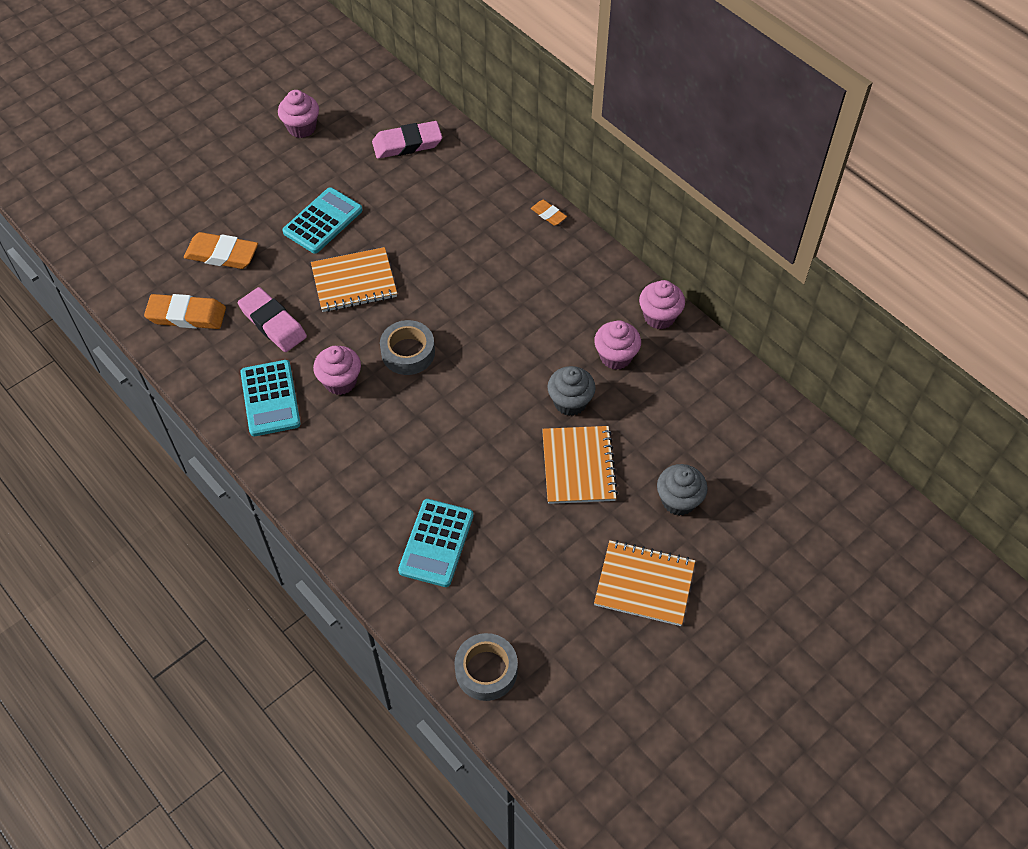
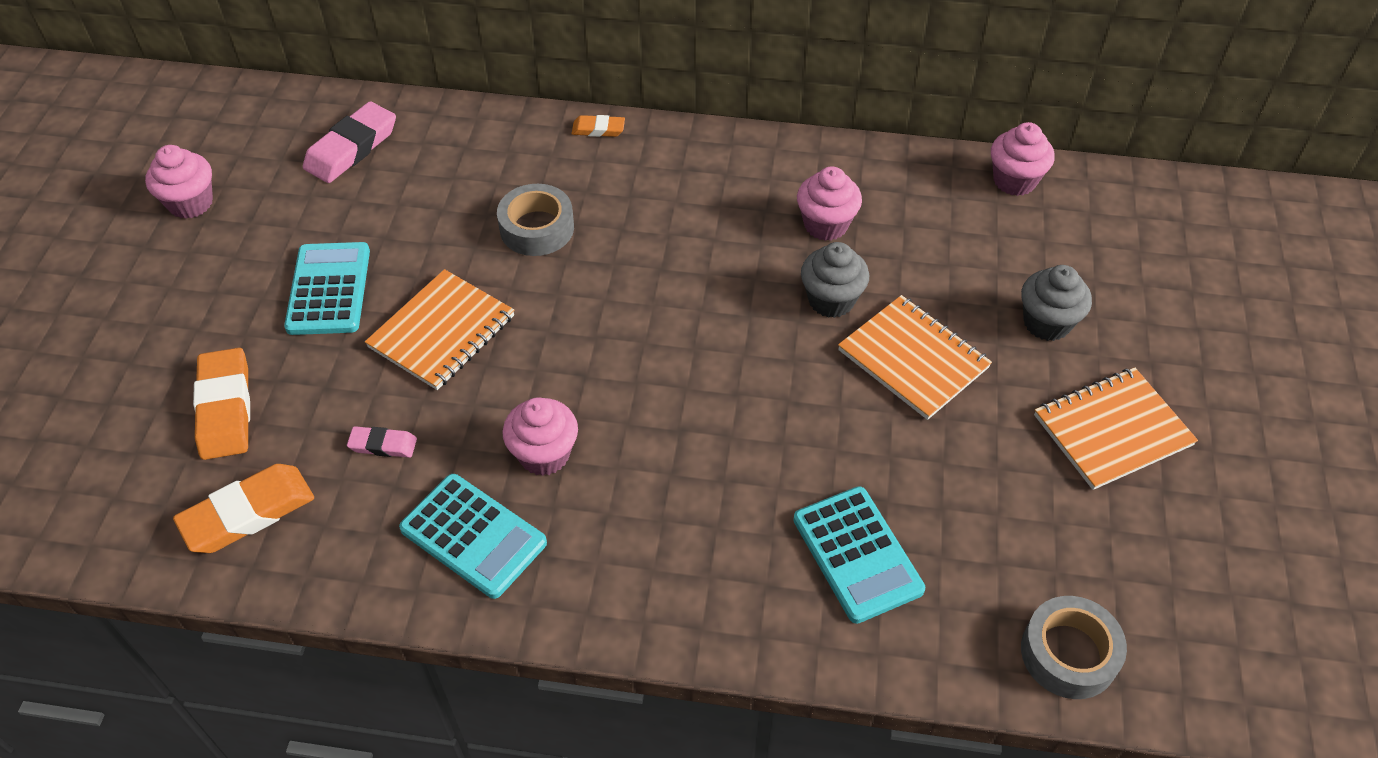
camera: 40 degrees left, 5 degrees down
orange eraser [184,232,258,269] -> orange eraser turned 75 degrees counterclockwise [193,348,250,460]
pink eraser [238,287,307,352] -> pink eraser [347,426,417,458], size x0.53
grey tape [380,320,435,375] -> grey tape moved to [497,184,574,256]
pink cupcake [639,280,685,330] -> pink cupcake moved to [991,122,1055,196]

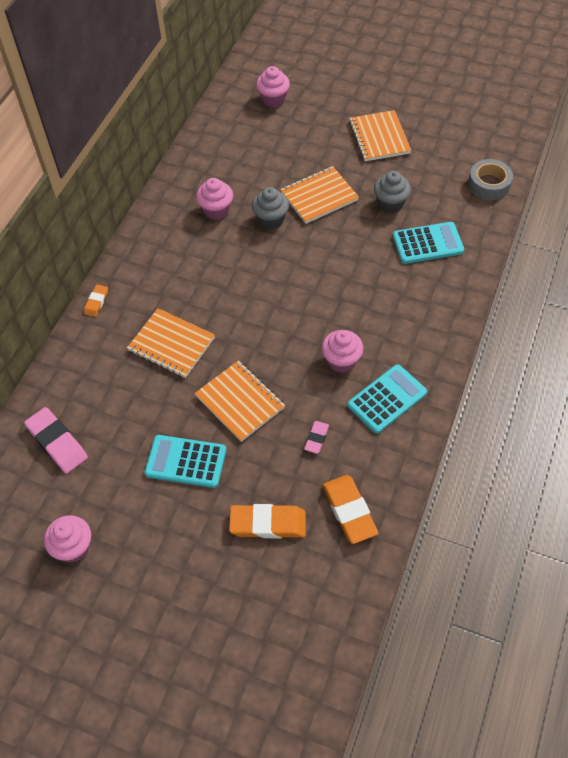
camera: 75 degrees left, 5 degrees up
grey tape [497,184,574,256] -> orange notebook [127,308,215,378]
pink cupcake [991,122,1055,196] -> pink cupcake moved to [256,66,290,108]
grey cupcake [1021,265,1092,341] -> grey cupcake moved to [374,171,411,213]

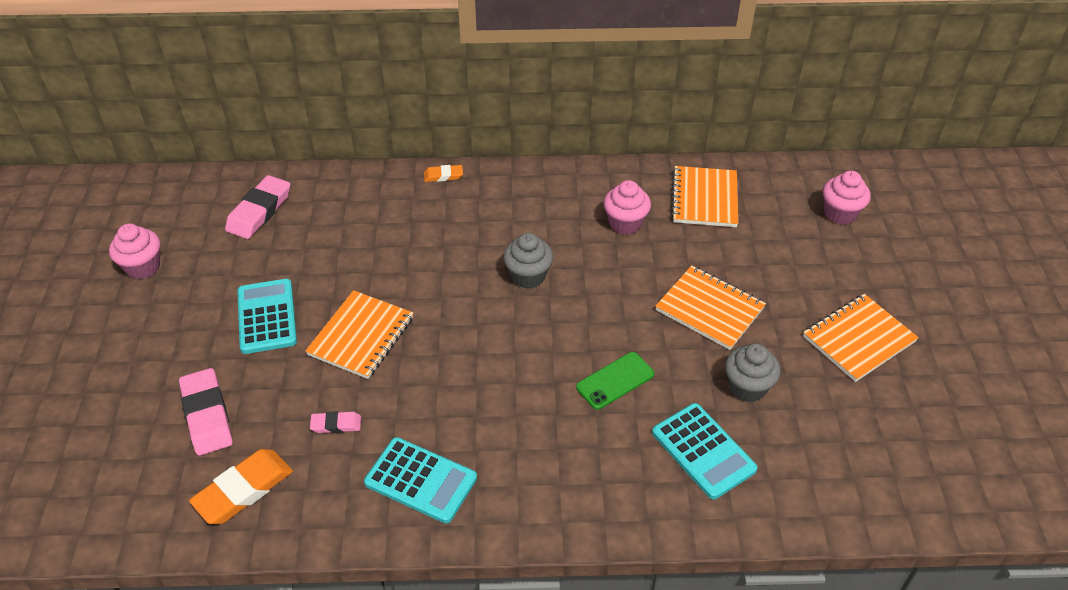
camera: 65 degrees right, 10 degrees down
orange notebook [127,308,215,378] -> orange notebook moved to [671,166,738,227]
orange eraser [229,504,306,538] -> pink eraser [179,368,233,456]
grey cupcake [252,187,289,229] -> grey cupcake moved to [503,233,553,289]
pink cupcake [322,330,363,373] -> none
grey tape [468,159,513,200] -> none
none -> green phone [576,352,654,410]

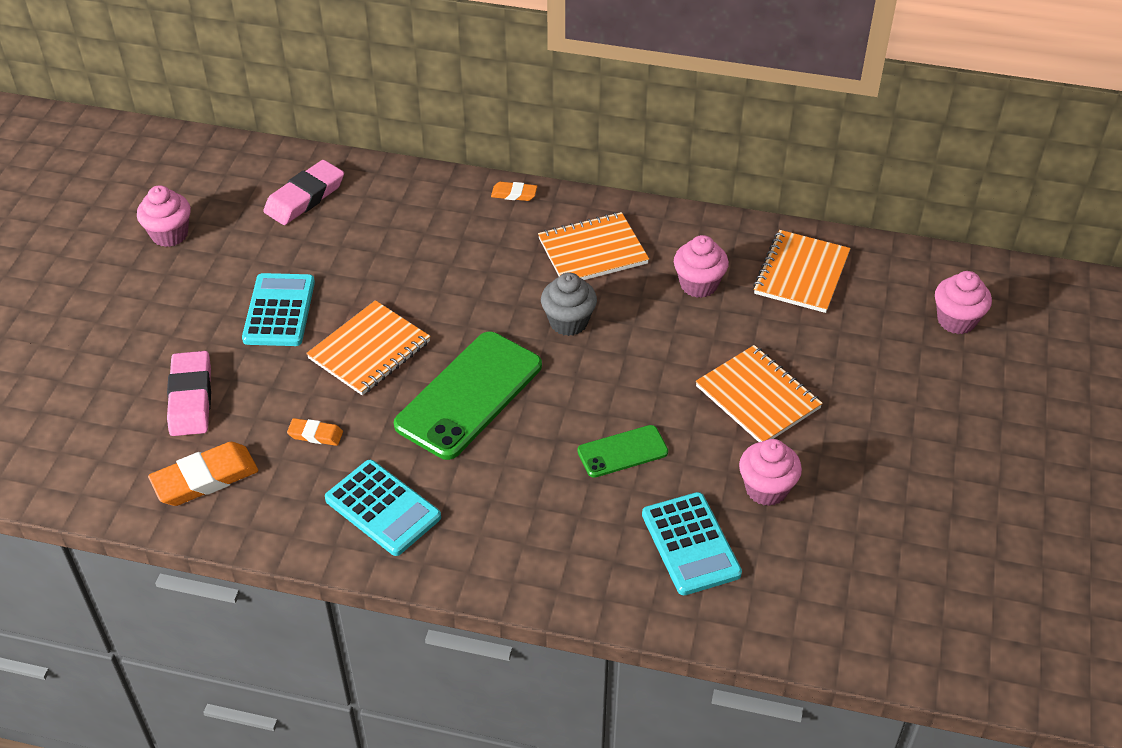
camera: 15 degrees right, 0 degrees up
pink eraser [310,411,361,433] -> orange eraser [287,418,343,446]
grey cupcake [725,343,781,402] -> pink cupcake [739,439,802,506]
orange notebook [803,294,919,382] -> orange notebook moved to [538,212,649,280]
none -> green phone [394,332,542,460]

